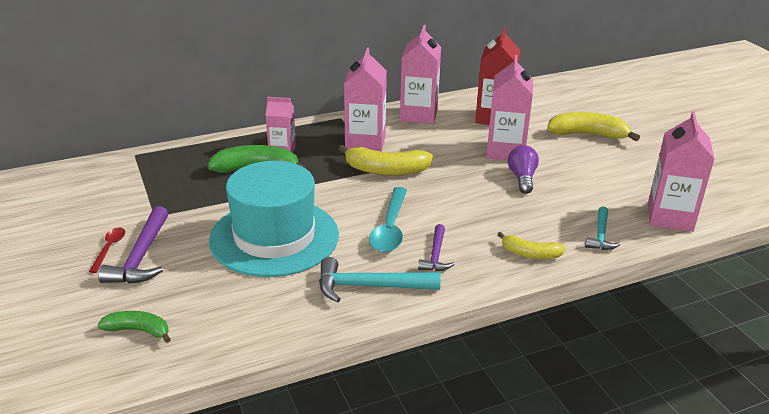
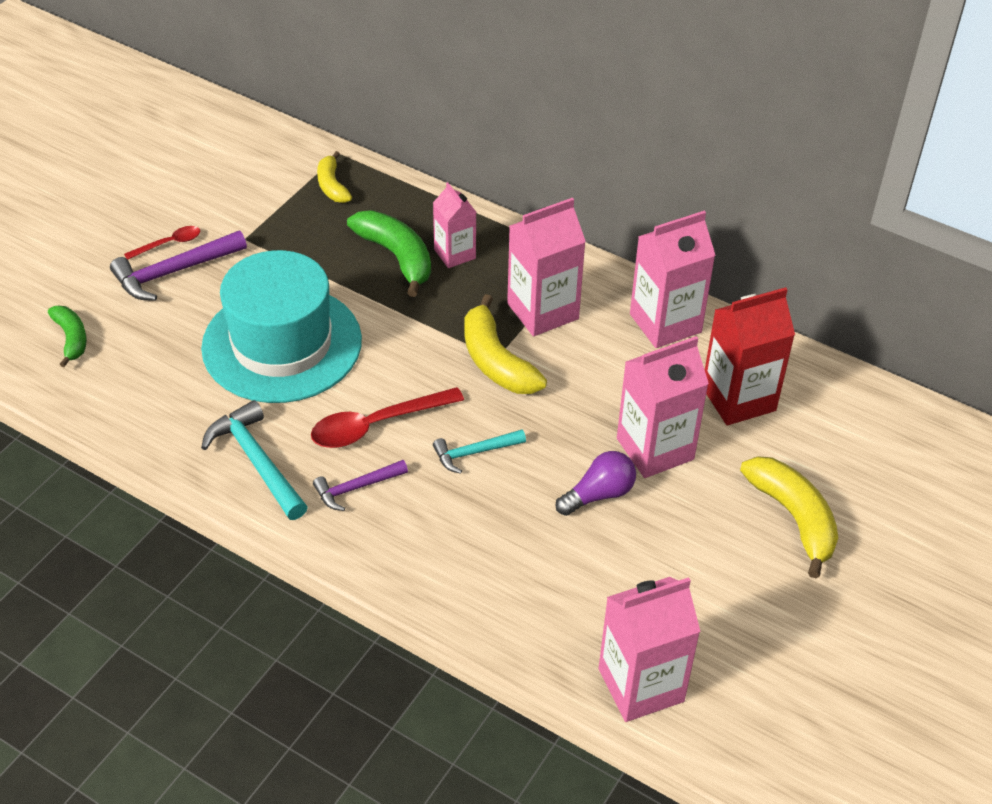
camera: 55 degrees right, 15 degrees up
turquoise spoon [369,187,407,252] -> red spoon [311,387,464,448]
yellow banana [497,232,565,259] -> yellow banana moved to [317,151,352,203]
turquoise hammer [585,206,621,250] -> turquoise hammer moved to [433,430,526,474]

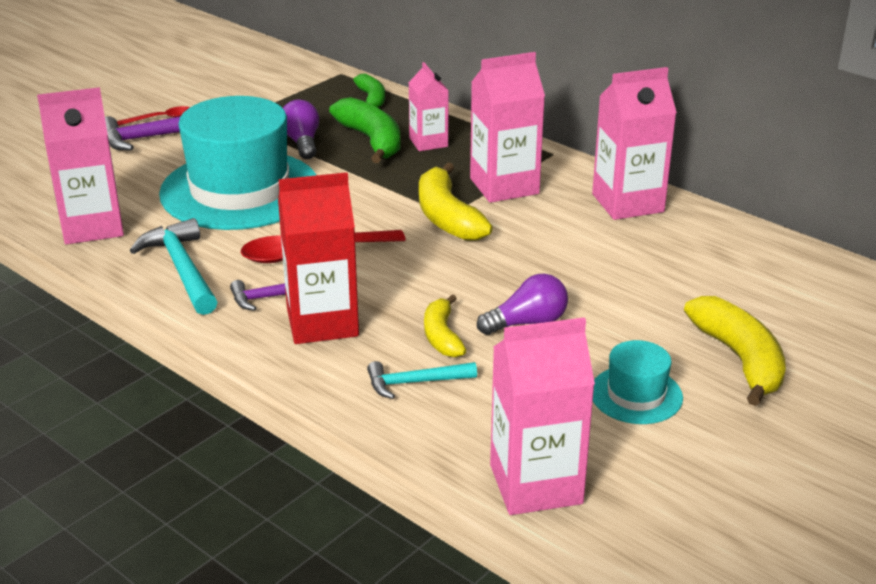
camera: 10 degrees right, 15 degrees down
green banana [48,306,87,367] -> green banana moved to [353,74,385,108]
yellow banana [317,151,352,203] -> yellow banana moved to [424,294,466,358]
turquoise hammer [433,430,526,474] -> turquoise hammer moved to [367,361,477,399]
pink carton [617,336,709,478] -> pink carton moved to [37,87,124,244]
red carton [705,287,795,425] -> red carton moved to [278,172,359,344]
none -> purple light bulb [283,100,319,159]
none -> turquoise hat [593,340,683,424]

